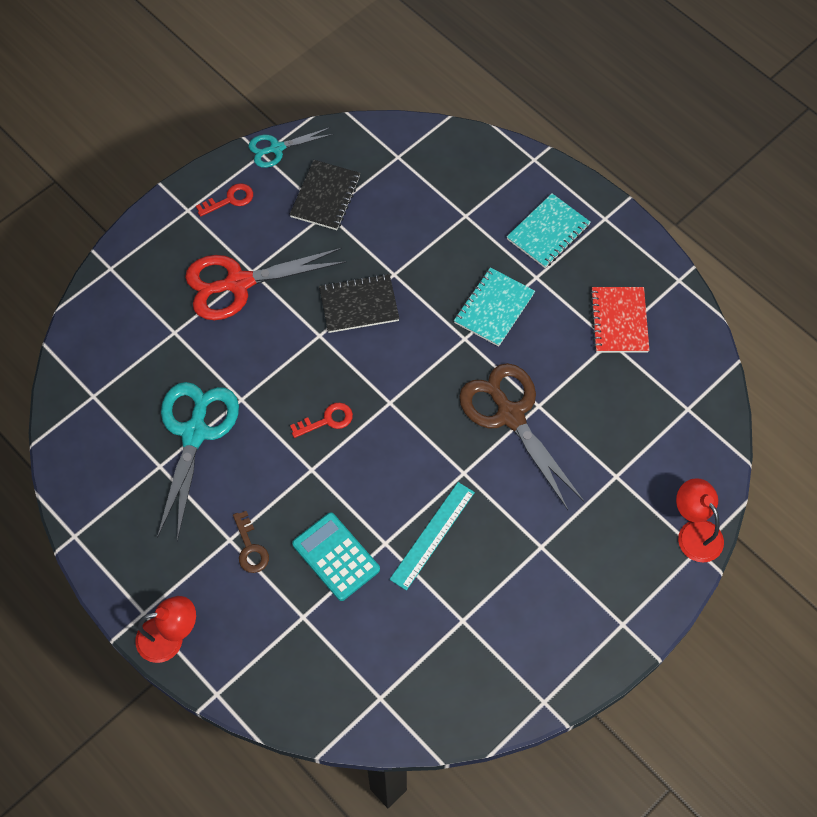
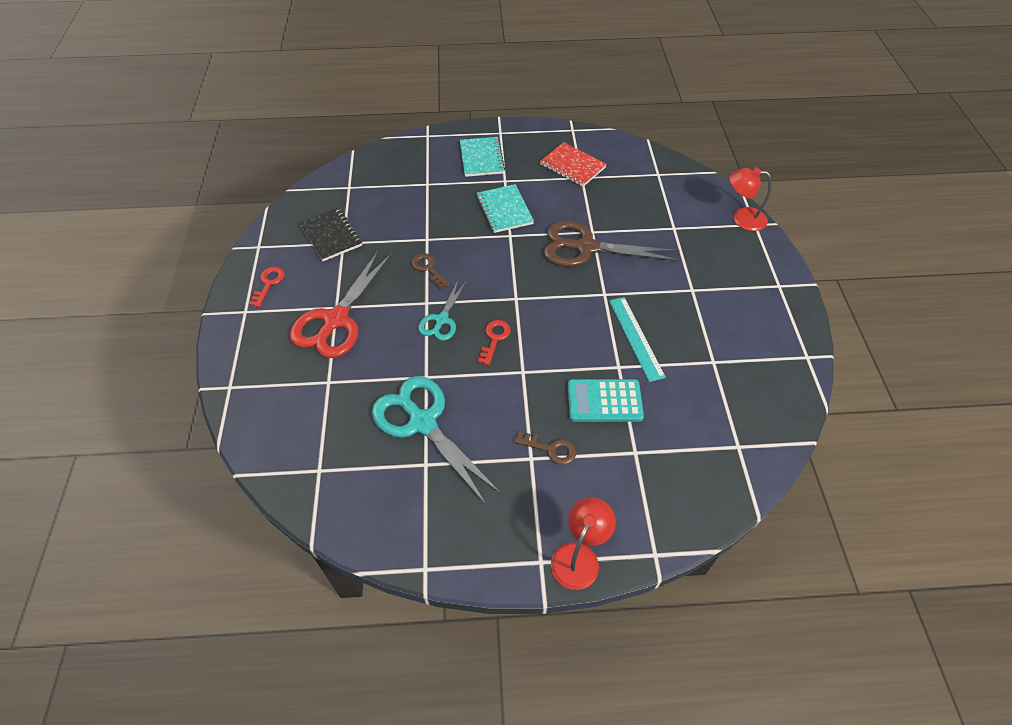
camera: 50 degrees left, 10 degrees down
turquoise scissors [249,128,334,168] -> turquoise scissors moved to [418,280,466,341]
black notebook [319,274,399,333] -> brown key [411,253,450,289]

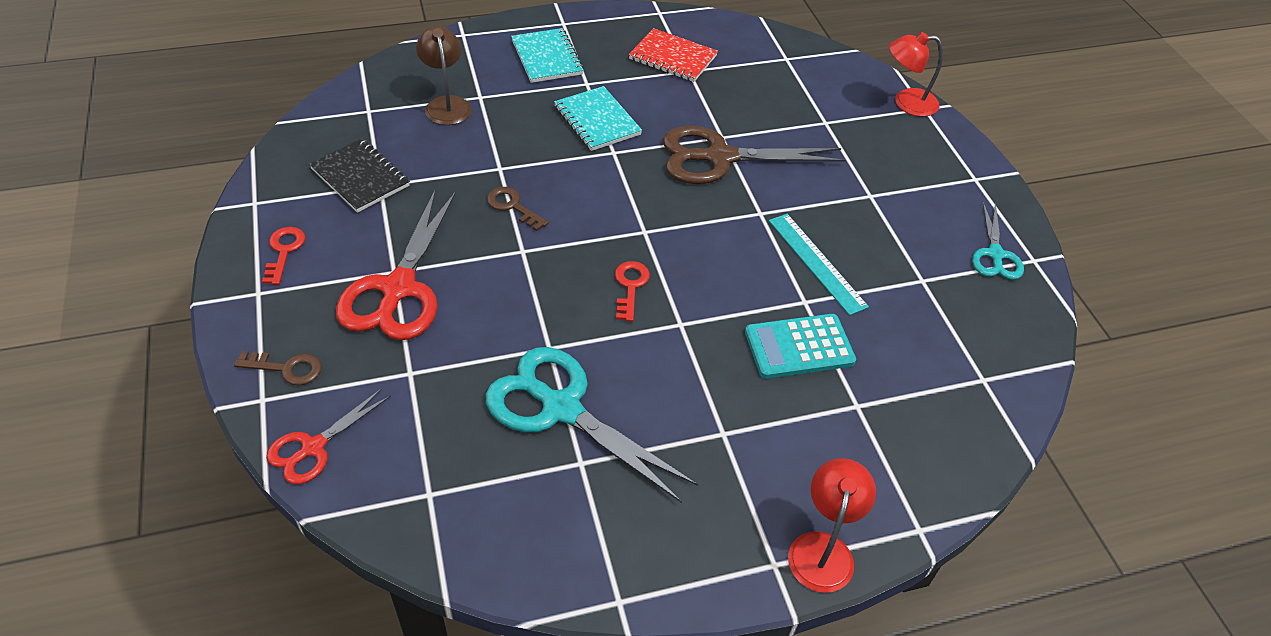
camera: 15 degrees left, 5 degrees down
turquoise scissors [418,280,466,341] -> turquoise scissors moved to [972,202,1024,280]
brown key [514,431,576,465] -> brown key moved to [234,351,322,386]
none -> red scissors [266,388,391,484]
none -> brown lamp [416,26,472,125]

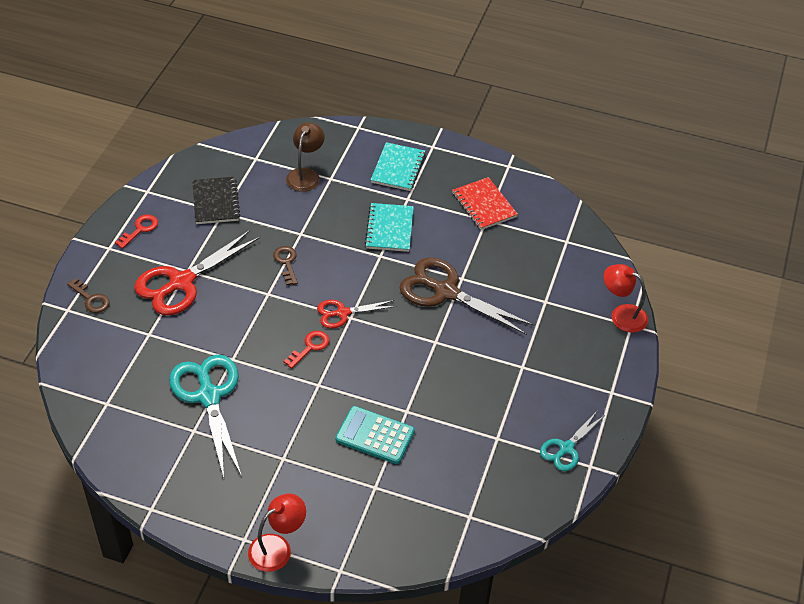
camera: 35 degrees right, 0 degrees up
red scissors [266,388,391,484] -> red scissors moved to [317,300,396,328]
turquoise ruler [769,214,869,315] -> none

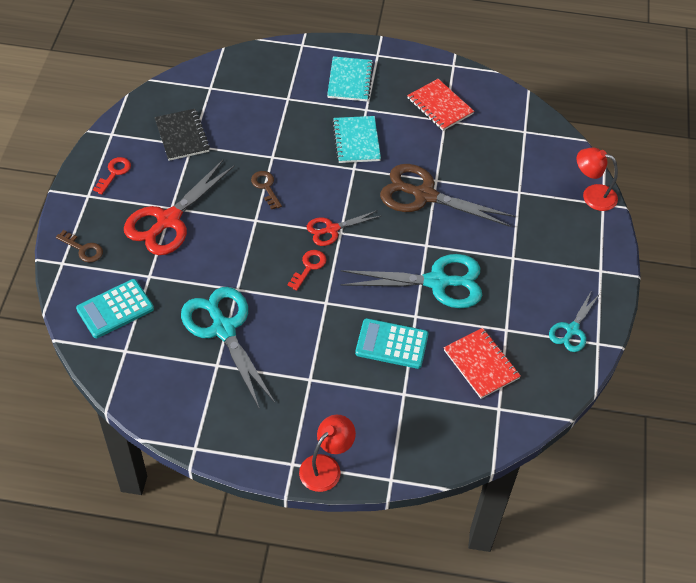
camera: 10 degrees left, 5 degrees up
brown lamp [286,122,325,192] -> none
none -> turquoise calculator [76,279,154,338]
none -> turquoise scissors [340,254,482,308]
none -> red notebook [444,328,521,399]

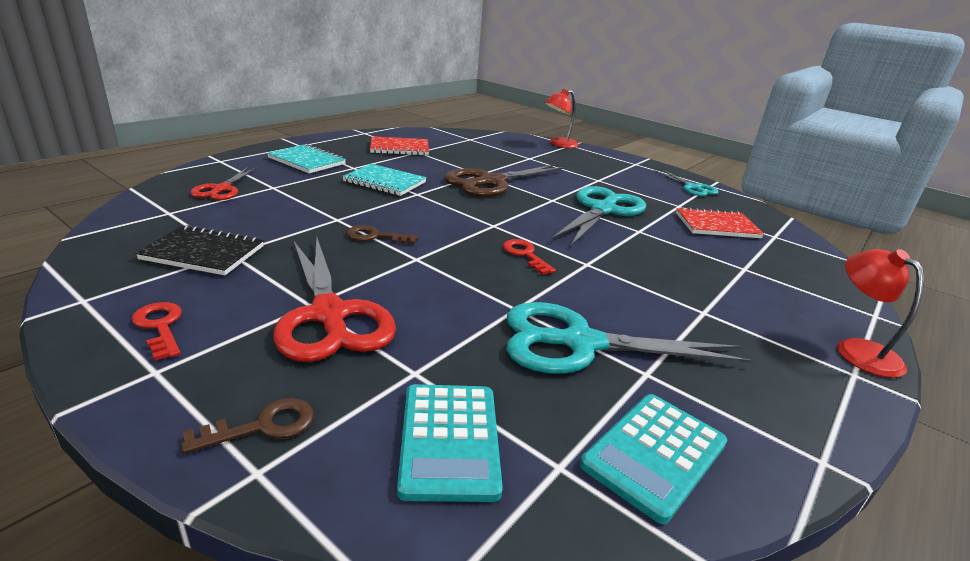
camera: 60 degrees left, 25 degrees down
red scissors [307,210,381,246] -> red scissors moved to [190,167,257,200]
turquoise calculator [355,318,429,369] -> turquoise calculator moved to [580,394,727,524]

